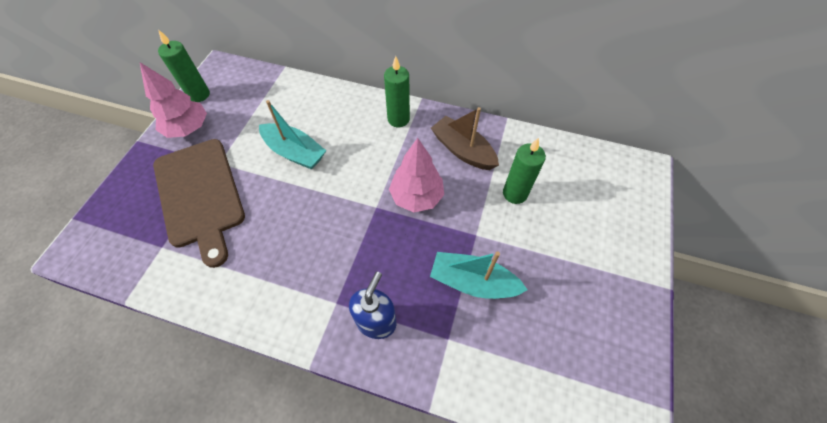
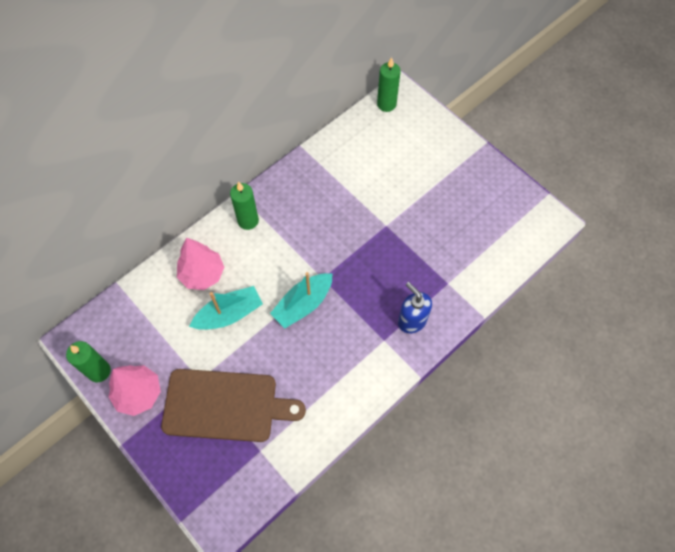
camera: 60 degrees left, 5 degrees up
pink tree [389,138,444,212] -> pink tree moved to [177,238,224,290]
turquoise boat [430,252,528,299] -> turquoise boat moved to [270,272,332,328]
brown boat [431,107,499,170] -> none
green candle [503,138,546,204] -> green candle moved to [377,57,401,112]

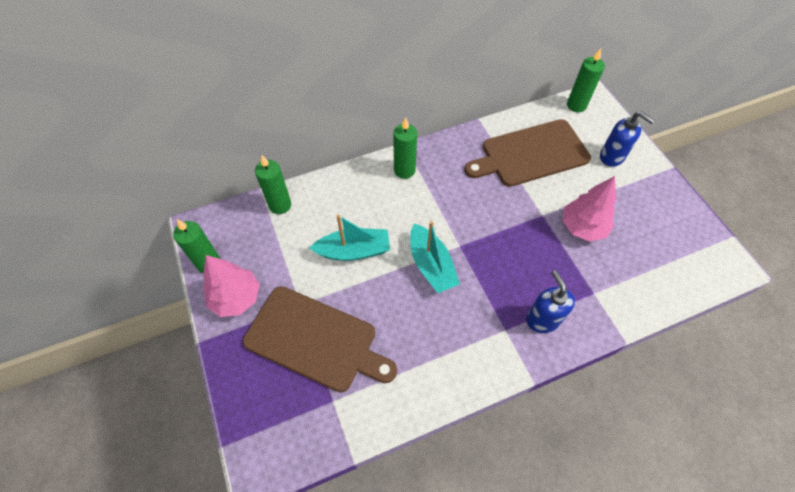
camera: 20 degrees right, 5 degrees down
pink tree [177,238,224,290] -> pink tree moved to [562,176,616,242]
turquoise boat [270,272,332,328] -> turquoise boat turned 90 degrees counterclockwise [410,221,460,293]
none -> green candle [255,155,291,214]
none -> brown cutting board [464,119,591,187]
none -> blue soap dispenser [600,111,655,167]

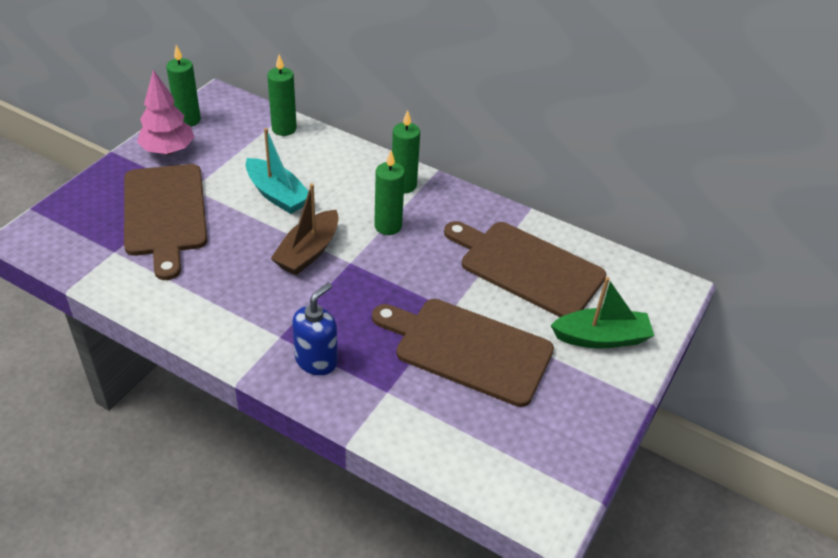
camera: 50 degrees right, 15 degrees down
turquoise boat [410,221,460,293] -> brown boat [271,183,339,275]
pink tree [562,176,616,242] -> brown cutting board [372,299,554,407]
green candle [567,48,605,112] -> green candle moved to [374,151,405,235]
blue soap dispenser [600,111,655,167] -> green boat [551,277,654,349]

